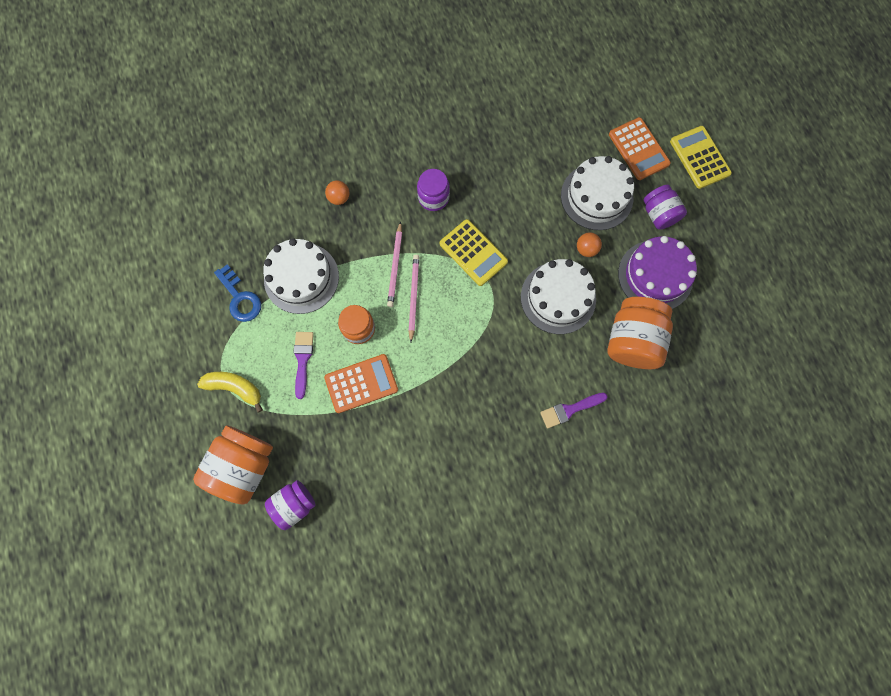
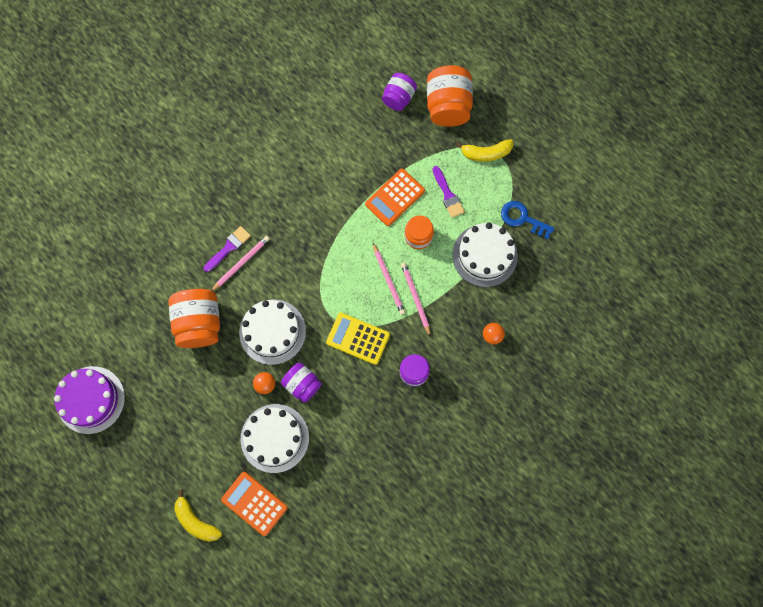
camera: 155 degrees right, 0 degrees up
purple cake [618,236,697,309] -> purple cake moved to [54,366,125,434]
purple jar [643,185,687,230] -> purple jar moved to [281,363,322,403]
yellow calculator [670,126,732,189] -> yellow banana [174,490,222,542]
none -> pink pencil [211,236,270,291]

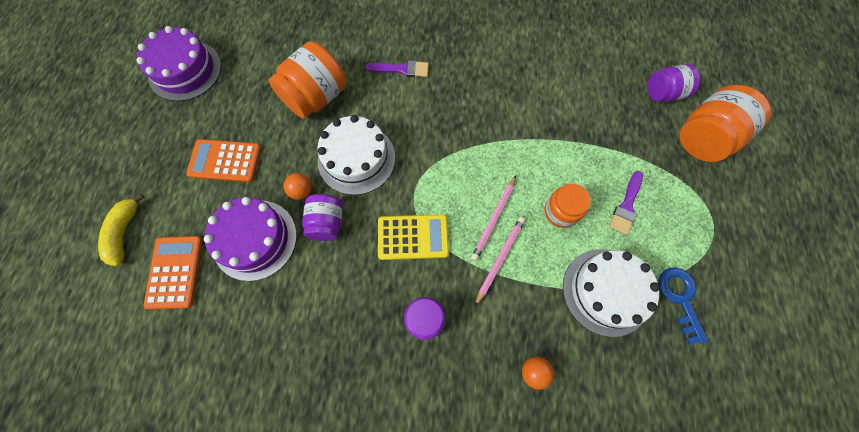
camera: 50 degrees right, 5 degrees down
pink pencil [211,236,270,291] -> none
white cake [241,404,309,473] -> purple cake [204,197,297,281]
yellow calculator [326,313,390,365] -> yellow calculator turned 105 degrees clockwise [378,214,449,260]
orange calculator [365,169,425,226] -> orange calculator moved to [186,139,261,182]
yellow banana [456,139,513,162] -> none

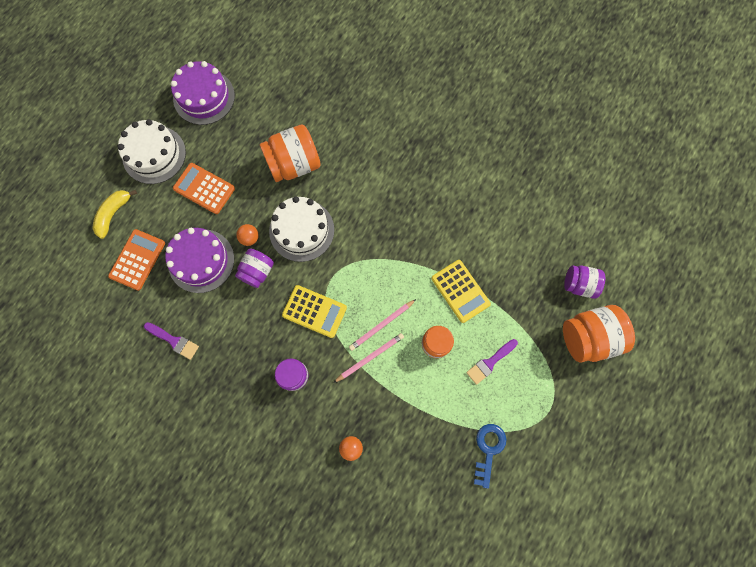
camera: 25 degrees right, 5 degrees up
purple brush [366,60,429,77] -> purple brush moved to [144,322,199,360]
white cake [563,249,660,337] -> white cake moved to [118,119,186,184]
none -> yellow calculator [431,260,491,323]

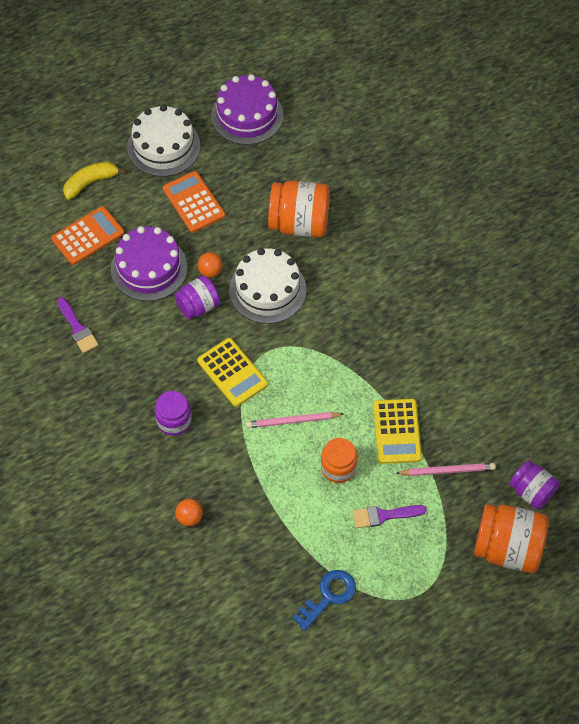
camera: 30 degrees right, 15 degrees down
pink pencil [333,333,404,383] -> pink pencil moved to [395,463,496,476]

